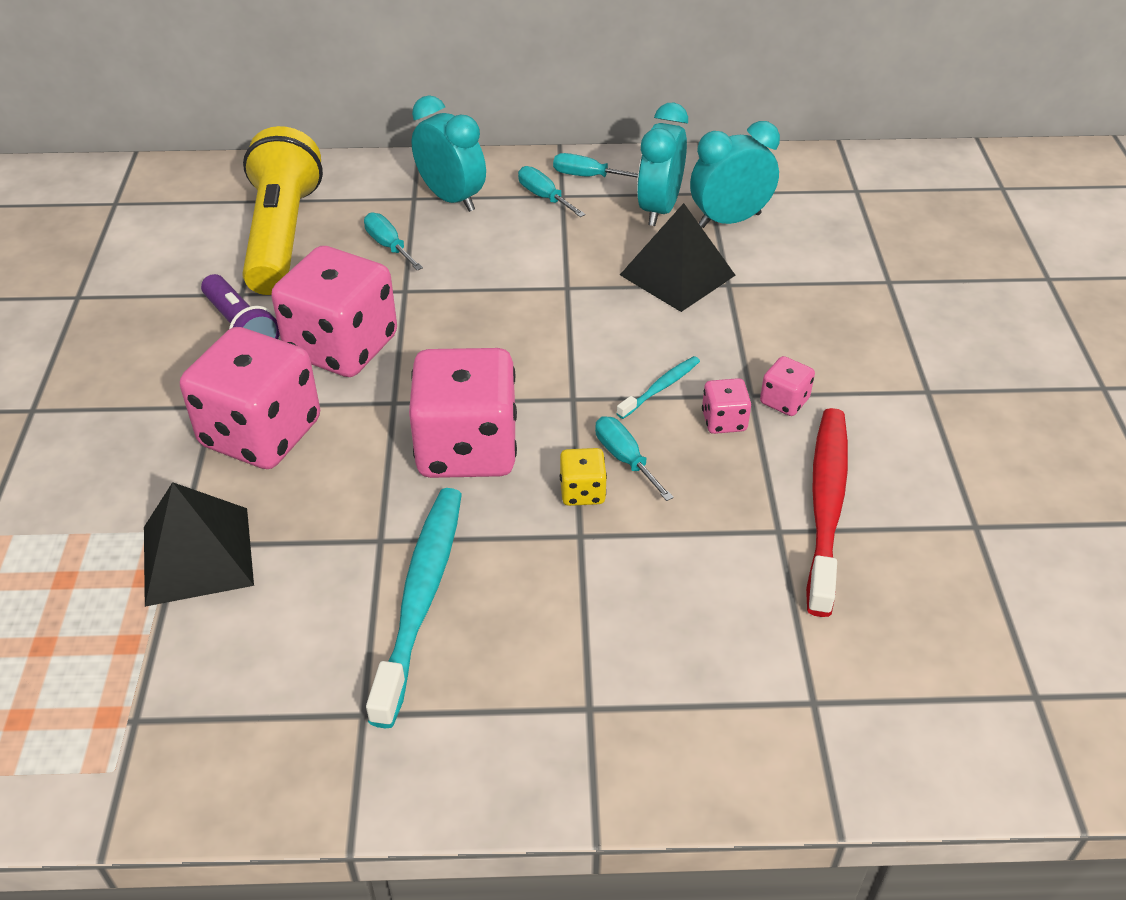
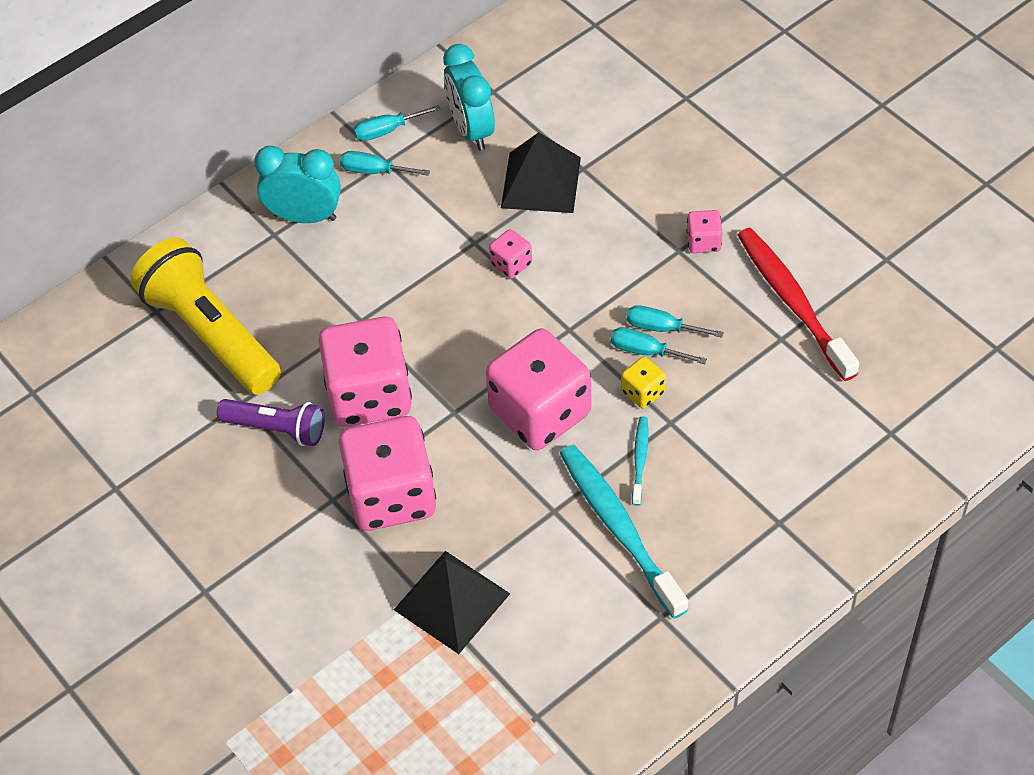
camera: 35 degrees left, 10 degrees up
turquoise screwdriver [364,213,423,270] -> turquoise screwdriver moved to [627,305,724,338]
turquoise toothbrush [616,356,700,419] -> turquoise toothbrush moved to [632,416,649,506]
turquoise clock [690,121,780,228] -> none
pink dice [702,378,751,434] -> pink dice moved to [489,229,532,279]

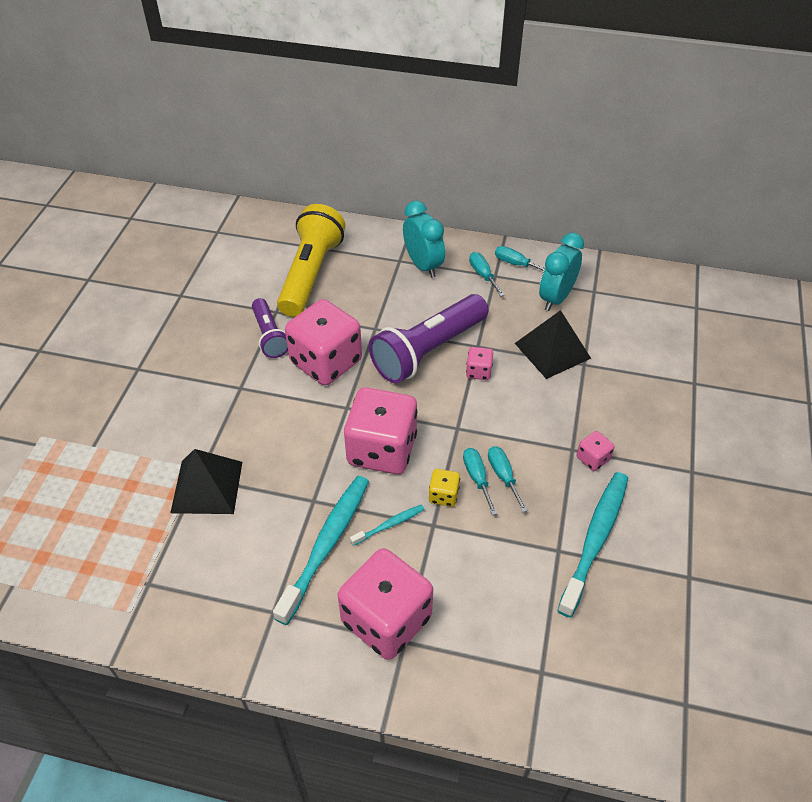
camera: 50 degrees right, 5 degrees down
pink dice [339,416,436,531] -> pink dice moved to [338,548,433,660]
red toothbrush [738,228,860,381] -> turquoise toothbrush [557,472,628,618]
none -> purple flashlight [369,294,488,384]

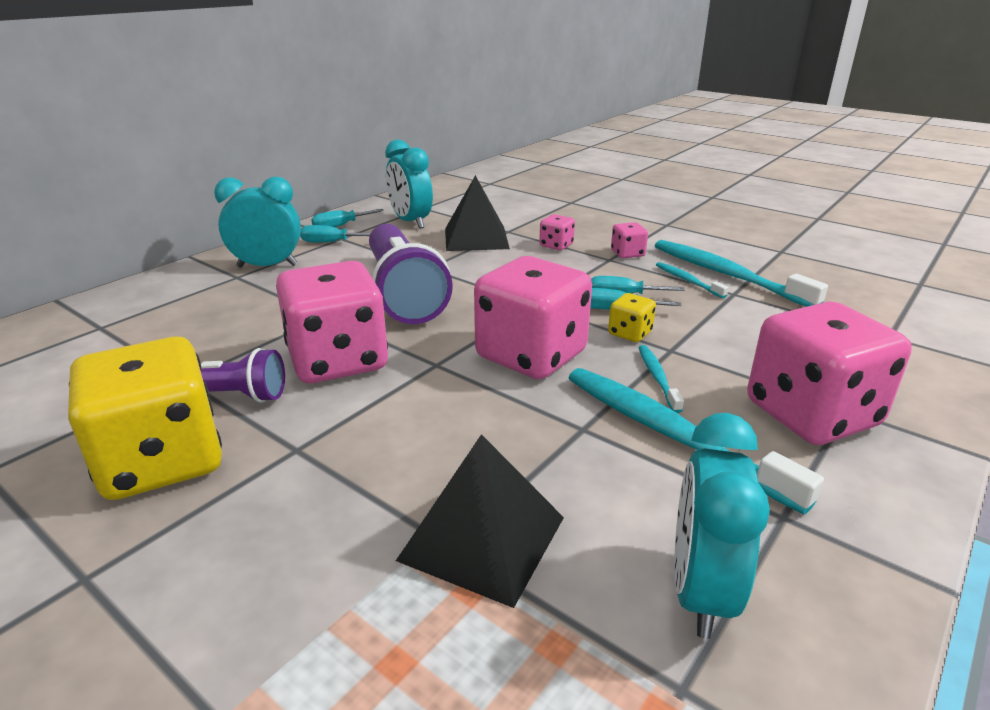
camera: 65 degrees left, 20 degrees down
yellow flashlight [277,204,345,317] -> none
pink dice [466,347,493,380] -> pink dice moved to [539,214,575,250]
none -> yellow dice [68,337,222,500]
none -> turquoise toothbrush [656,262,729,298]
none -> turquoise clock [674,413,770,639]

